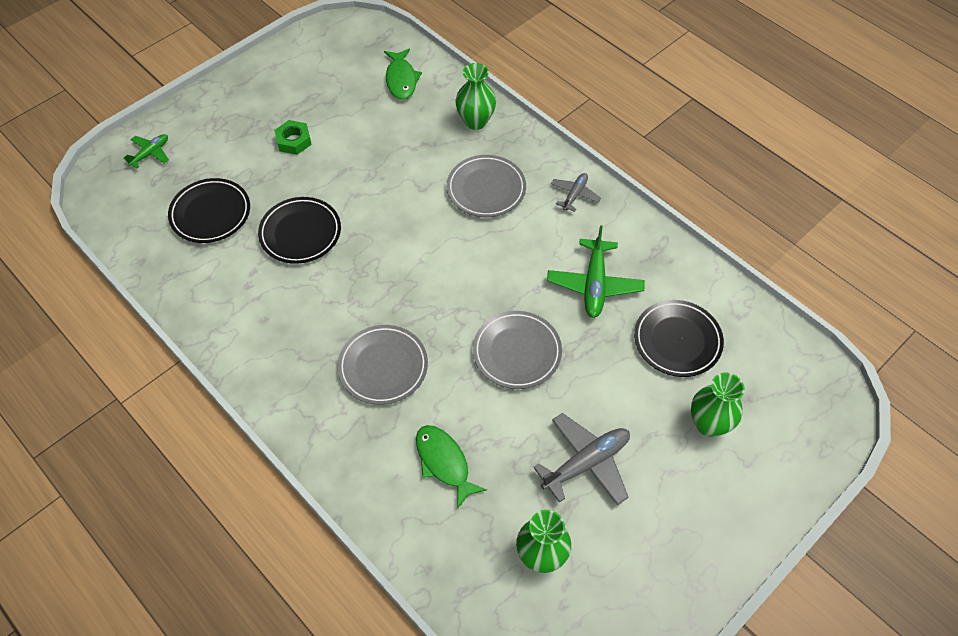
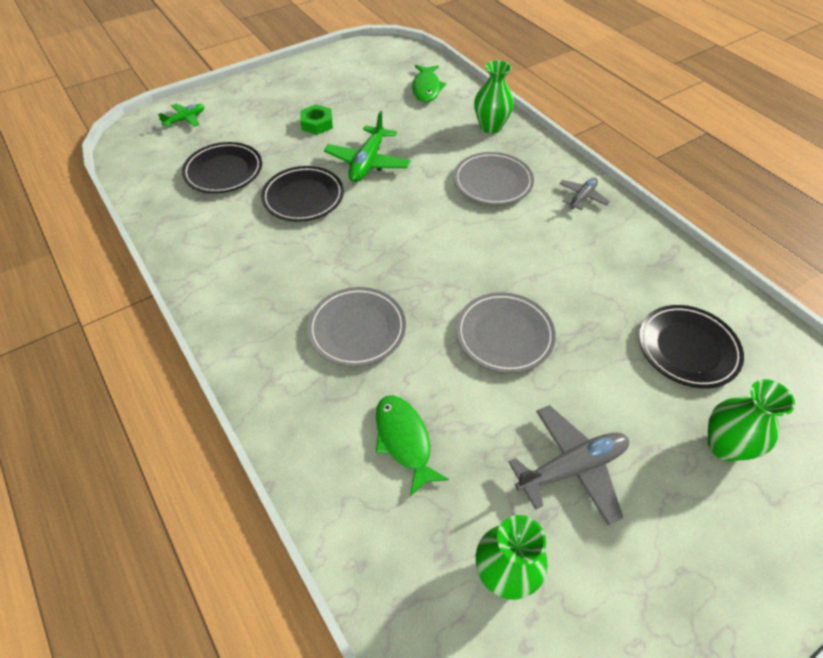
camera: 10 degrees right, 5 degrees down
green plane [547,225,645,318] -> green plane moved to [324,111,411,182]

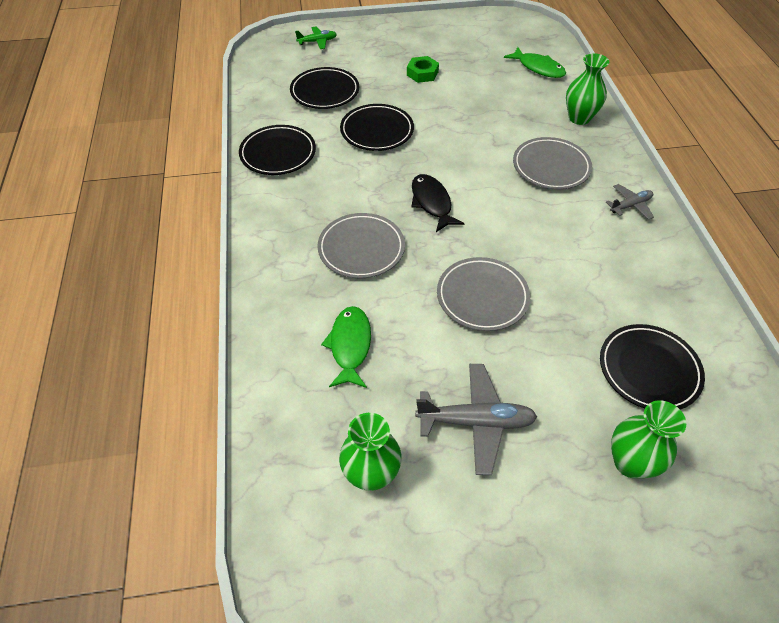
camera: 25 degrees right, 0 degrees up
green plane [324,111,411,182] -> none
green fish [412,65,447,102] -> green fish turned 75 degrees counterclockwise [504,47,566,78]
none -> black plate [239,125,316,175]
none -> black fish [411,174,464,232]

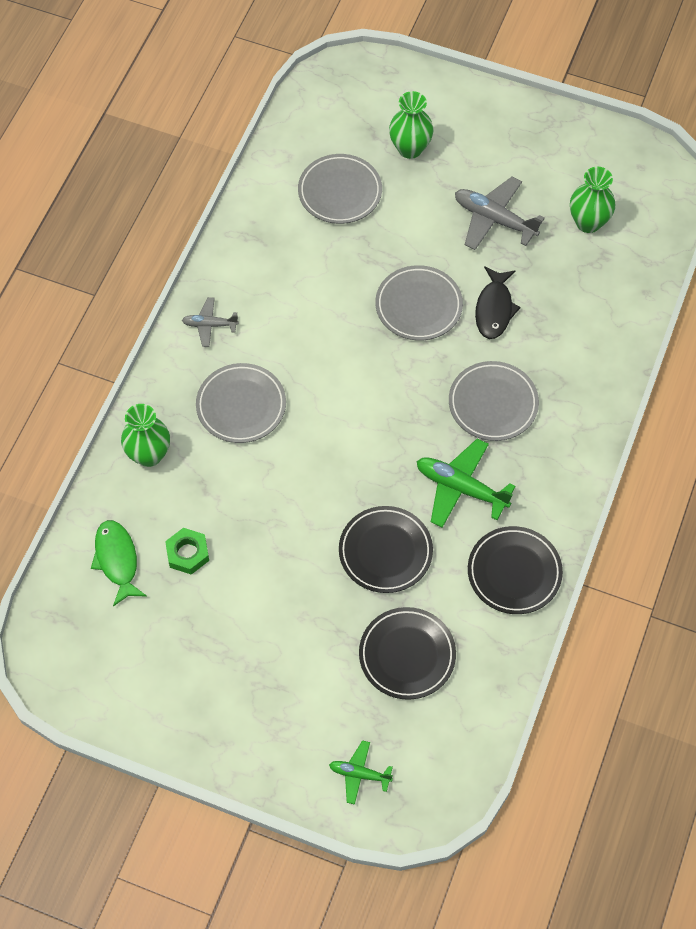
camera: 150 degrees left, 10 degrees up
green fish [321,306,371,388] -> none
green nut [407,56,439,83] -> green nut moved to [165,528,209,575]
black fish [411,174,464,232] -> black fish moved to [475,266,521,339]
black plate [600,324,705,409] -> grey plate [298,154,382,224]
none -> green plane [417,439,516,528]

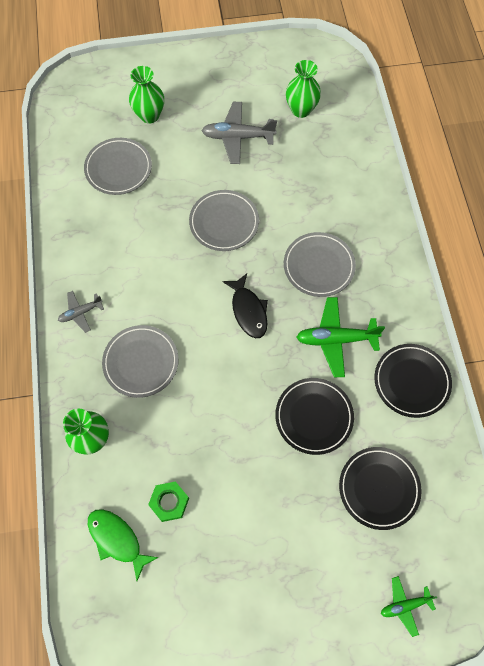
camera: 30 degrees left, 5 degrees up
black fish [475,266,521,339] -> black fish moved to [223,273,268,338]

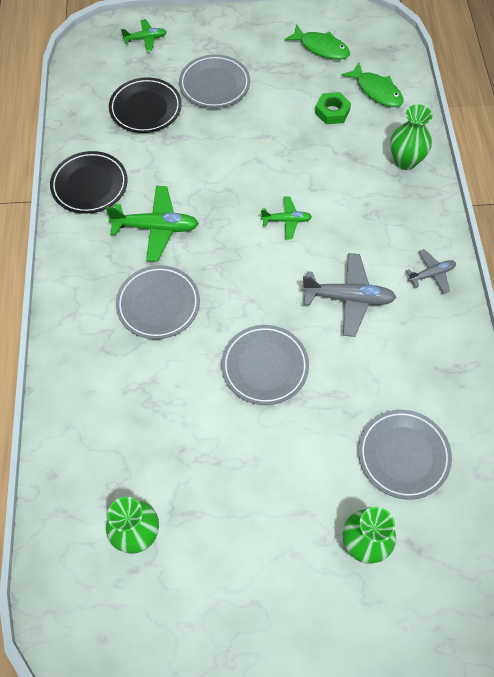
camera: 175 degrees left, 5 degrees down
grey plate [102,325,179,398] -> grey plate moved to [179,54,250,108]
grey plane [201,102,277,164] -> grey plane moved to [301,253,396,337]
black fish [223,273,268,338] -> none
black plate [275,378,354,455] -> none
none -> green plane [261,197,312,239]
none -> green fish [284,24,350,60]

